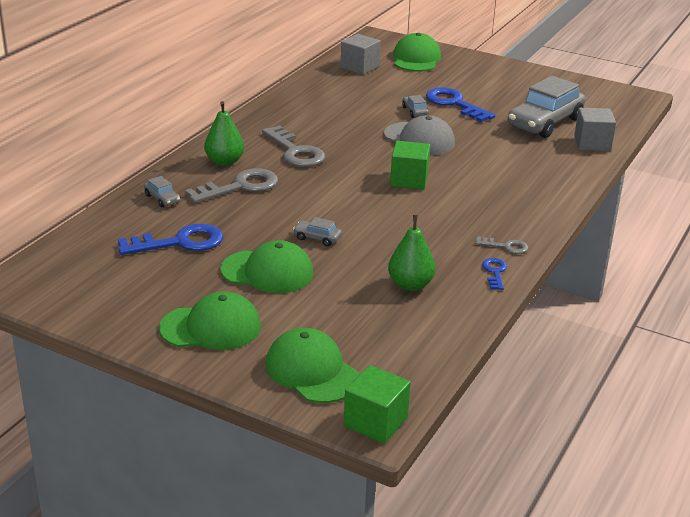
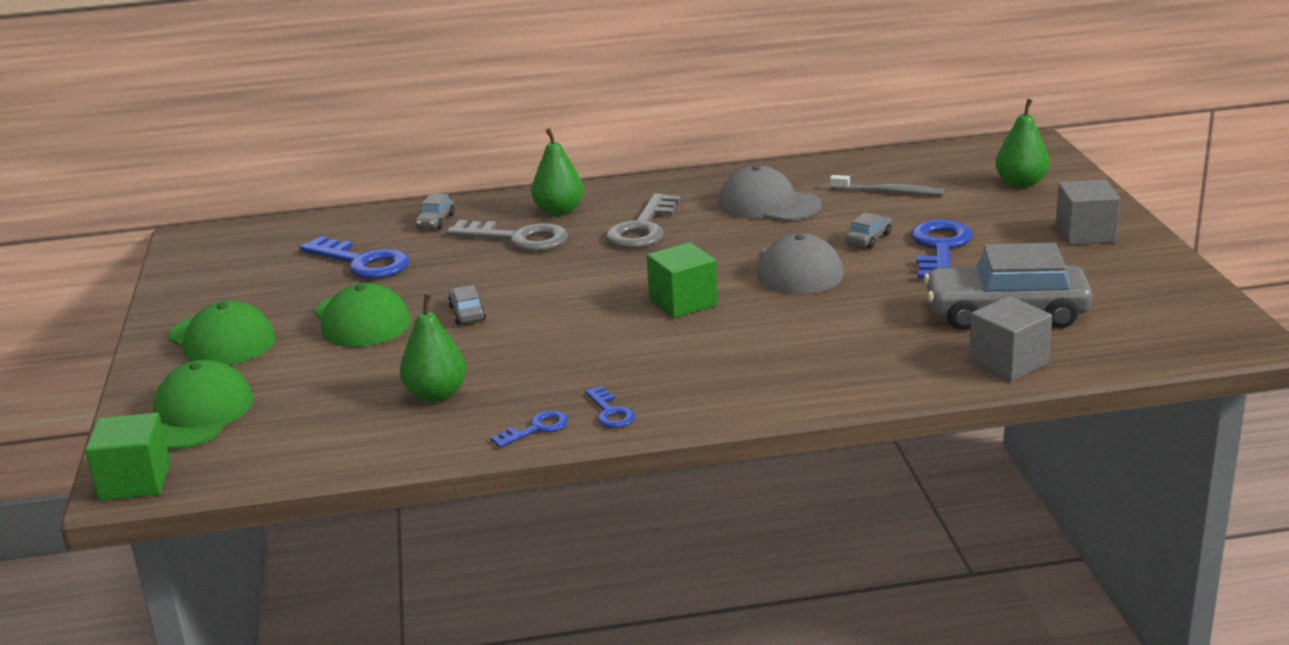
camera: 55 degrees right, 5 degrees down
grey cube [341,34,381,75] -> grey cube moved to [1055,180,1120,245]
green cap [393,33,441,72] -> green pear [995,99,1049,188]
grey key [475,236,528,254] -> blue key [585,386,635,428]
none -> grey cap [718,165,822,221]
none -> grey toothbrush [830,175,944,195]

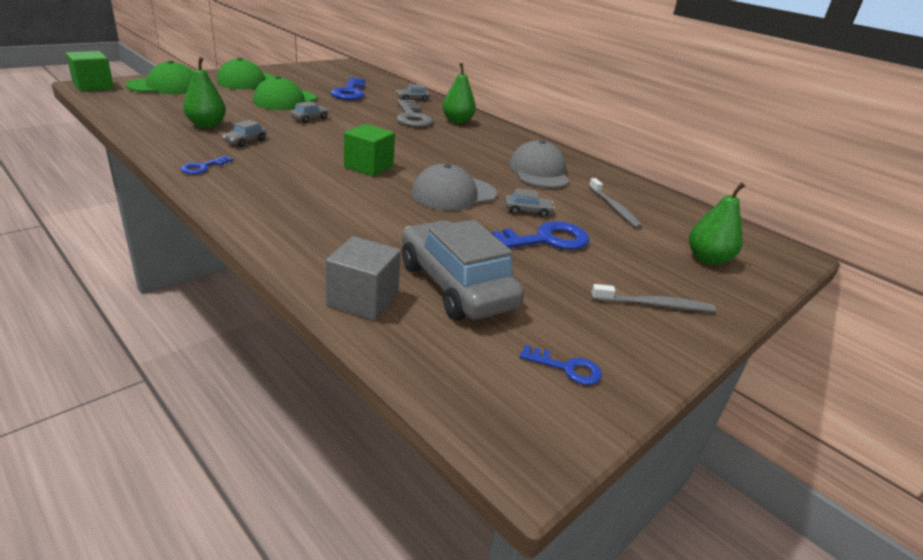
camera: 50 degrees right, 5 degrees up
blue key [490,411,568,448] -> blue key moved to [520,345,602,385]
grey key [606,193,680,249] -> none
grey cube [1055,180,1120,245] -> grey toothbrush [591,284,716,312]
none -> grey car [223,120,267,147]

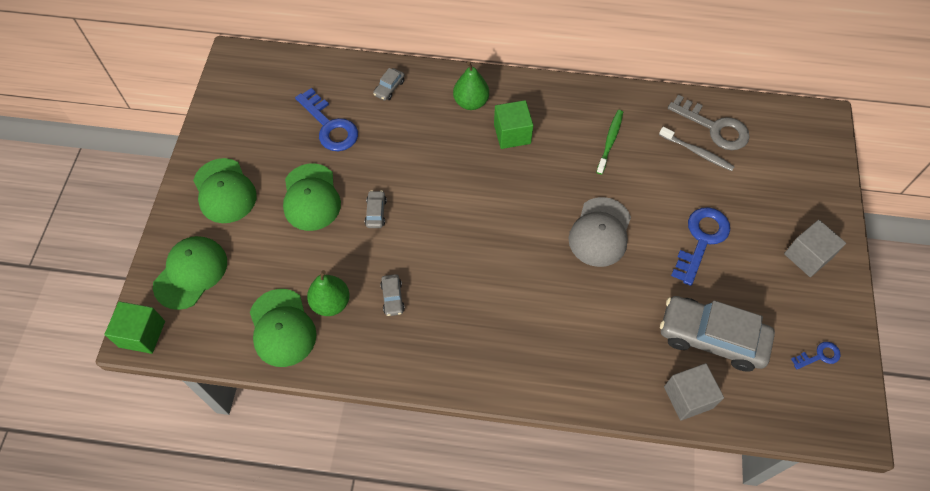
camera: 35 degrees left, 30 degrees up
blue key [180,155,233,175] -> none
green cube [344,124,395,176] -> green cube moved to [494,100,533,149]
grey key [396,99,433,127] -> grey key moved to [668,95,750,150]
grey car [505,188,555,217] -> none
grey cap [509,140,569,188] -> green toothbrush [596,110,623,174]
grey toothbrush [591,284,716,312] -> grey cube [784,220,846,277]
green pear [689,182,745,265] -> none
none -> green cap [250,289,317,367]

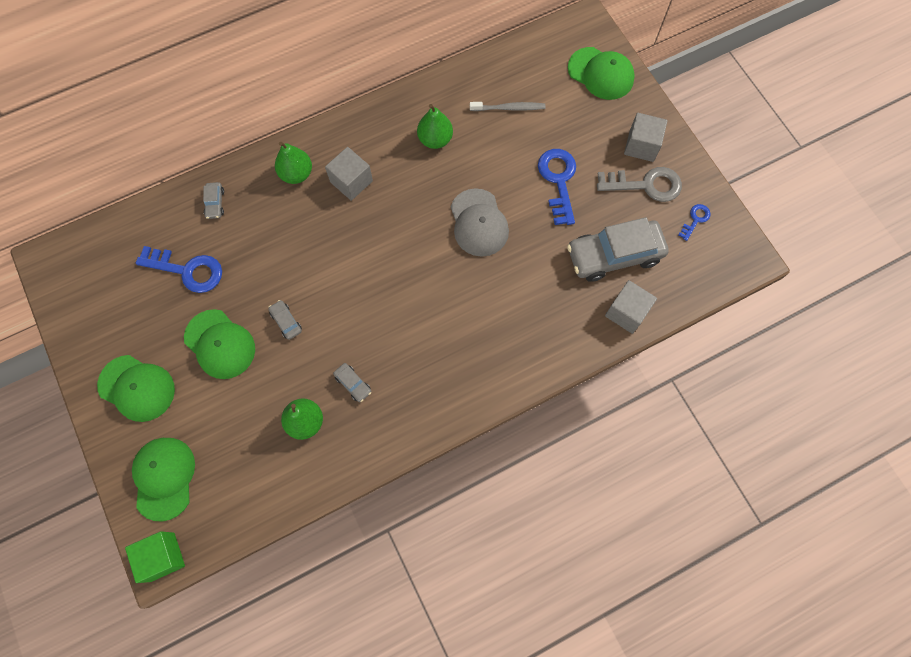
camera: 35 degrees left, 10 degrees up
green cap [250,289,317,367] -> green cap moved to [568,47,635,100]
green cube [494,100,533,149] -> grey cube [325,147,373,201]
green toothbrush [596,110,623,174] -> green pear [417,104,453,149]
grey key [668,95,750,150] -> grey key moved to [597,167,682,202]

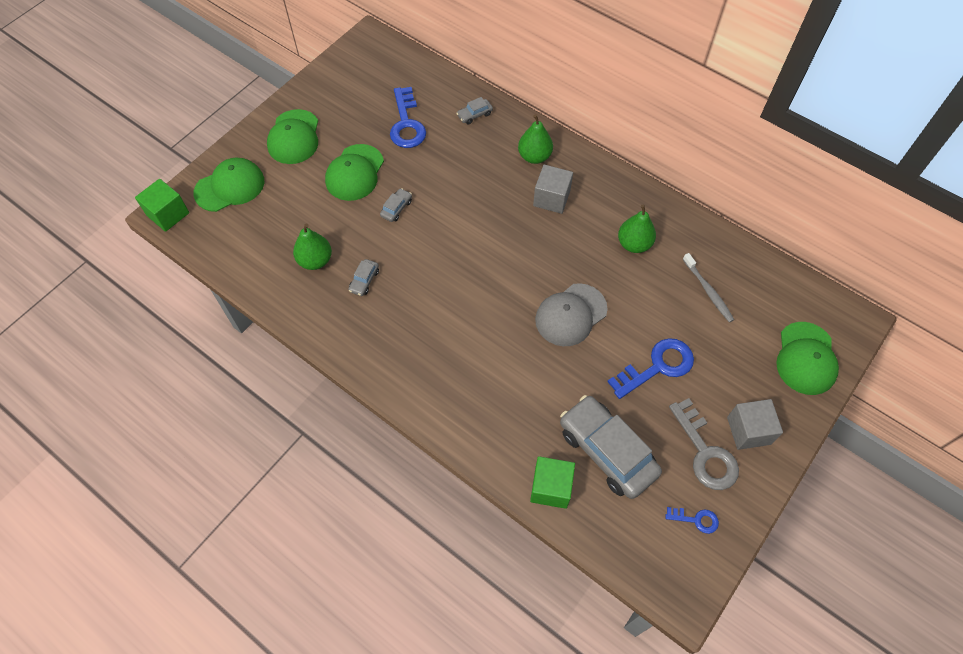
camera: 65 degrees right, 10 degrees down
grey cube [605,280,657,334] -> green cube [530,456,575,509]

